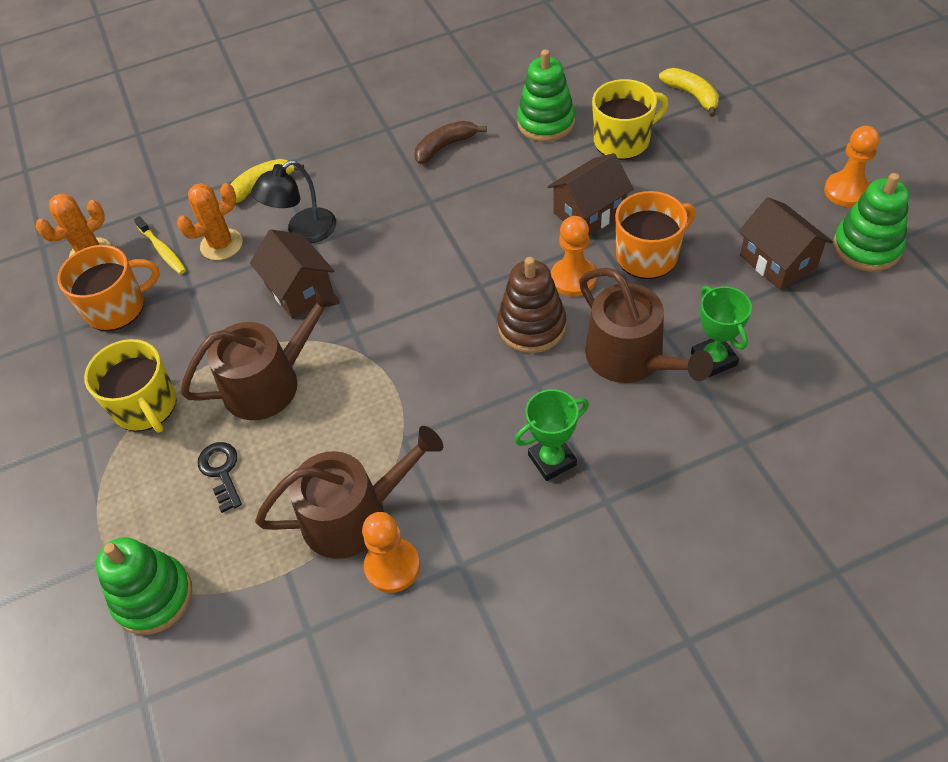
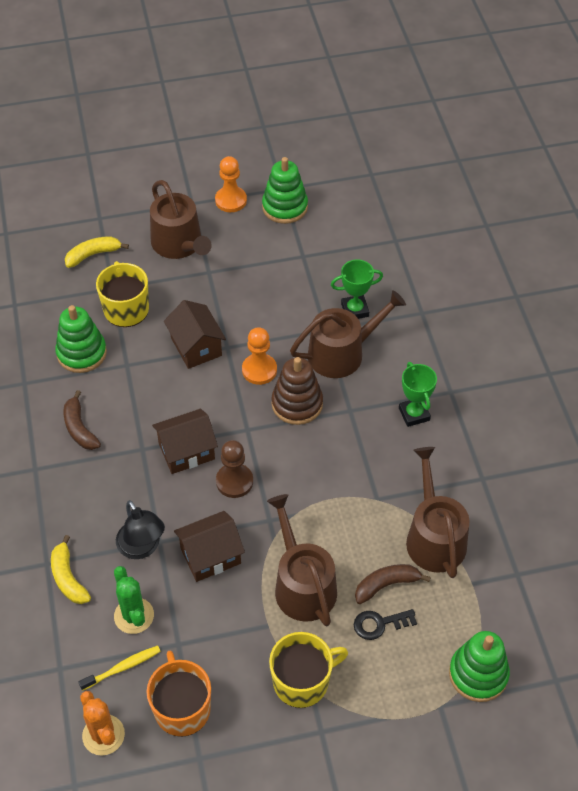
camera: 85 degrees left, 0 degrees up
orange cactus [177,183,243,260] -> green cactus [114,566,154,634]
orange pawn [362,512,420,593] -> none
orange mug [615,191,696,279] -> none
brown house [739,197,833,290] -> brown house moved to [152,409,218,474]
none -> brown watering can [150,180,212,259]
none -> brown pawn [216,440,253,498]
none -> brown banana [355,564,431,604]

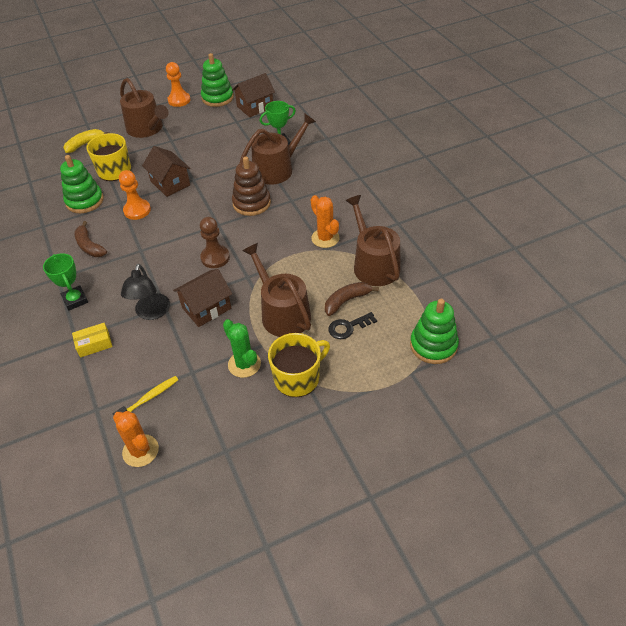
camera: 10 degrees left, 5 degrees down
yellow banana [51,535,91,604] -> yellow box [72,323,112,358]
green cactus [114,566,154,634] -> green cactus moved to [223,319,261,378]
black lamp [116,500,165,559] -> black lamp turned 45 degrees clockwise [121,264,170,320]
orange mug [146,651,211,737] -> none
brown house [152,409,218,474] -> brown house moved to [232,73,275,117]
orange pawn [242,327,277,385] -> orange pawn moved to [119,170,151,220]
green trophy [399,362,437,427] -> green trophy moved to [43,253,88,311]
none -> orange cactus [311,195,339,248]

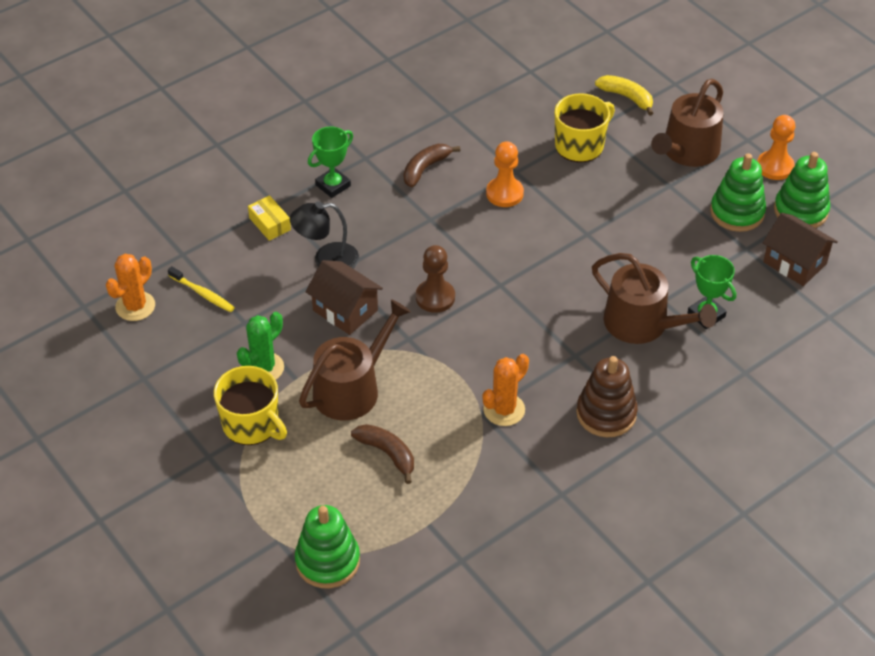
camera: 75 degrees right, 0 degrees up
green stacking toy [60,155,104,213] -> green stacking toy moved to [710,153,766,232]
brown house [142,146,191,197] -> none
brown stacking toy [232,156,271,216] -> brown stacking toy moved to [576,356,638,437]
black key [328,312,377,339] -> none
brown watering can [345,195,400,286] -> none

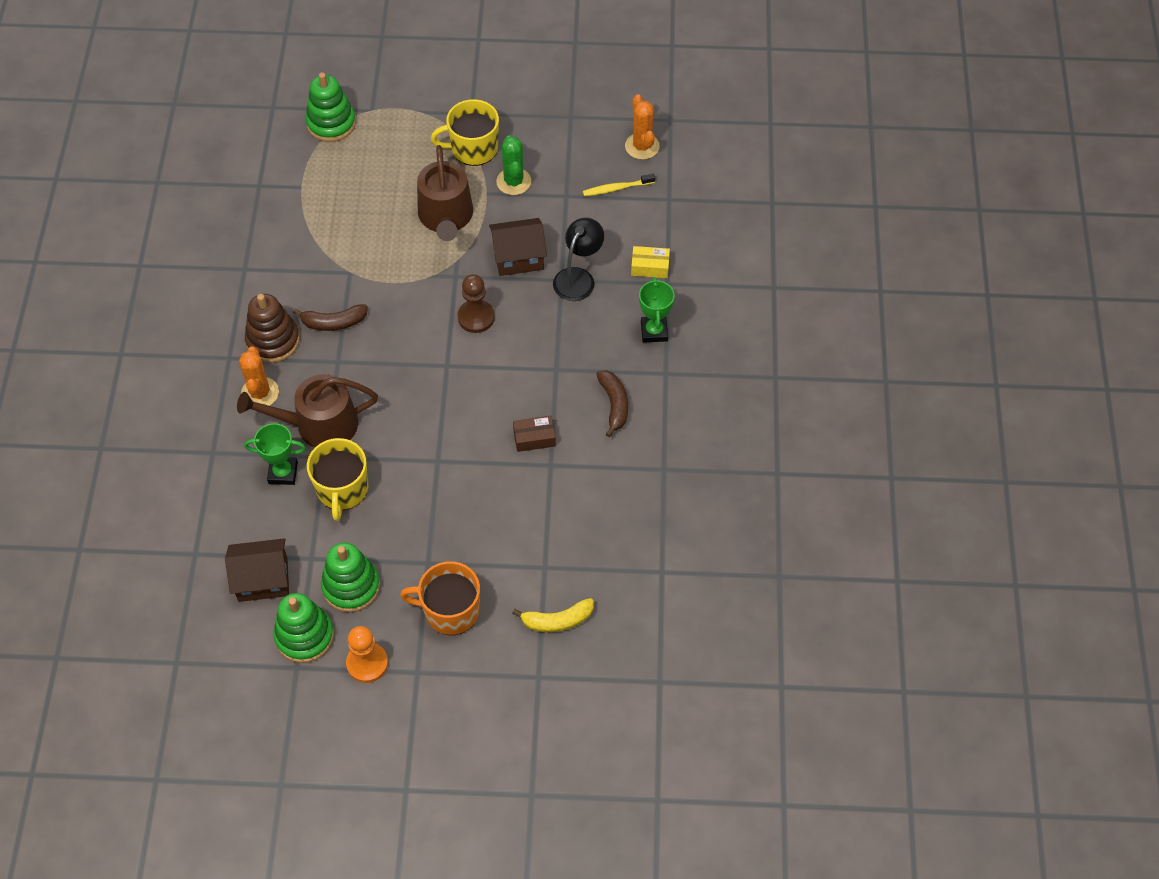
camera: 130 degrees right, 10 degrees up
brown banana [351,424,414,484] -> brown banana moved to [293,304,368,331]
orange cactus [482,354,529,426] -> orange cactus moved to [239,346,279,406]
orange pawn [486,141,524,207] -> brown box [513,416,556,452]
yellow mug [555,93,615,162] -> yellow mug moved to [307,438,369,521]
brown watering can [651,79,724,167] -> orange mug [400,561,480,635]

